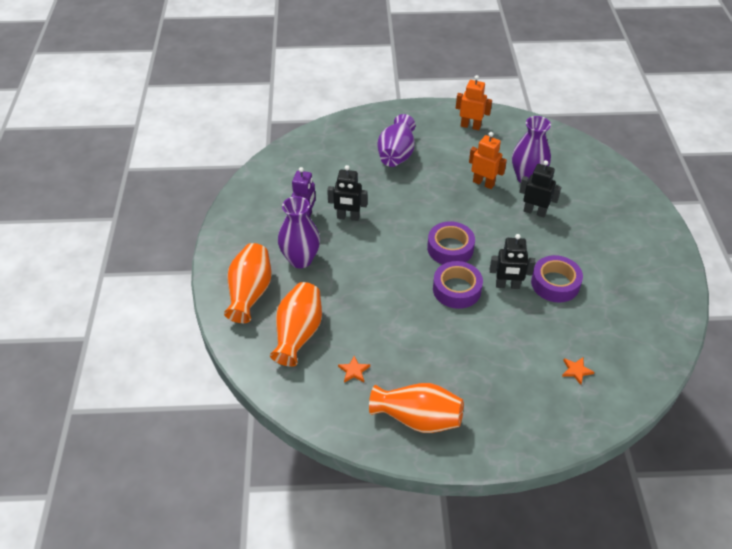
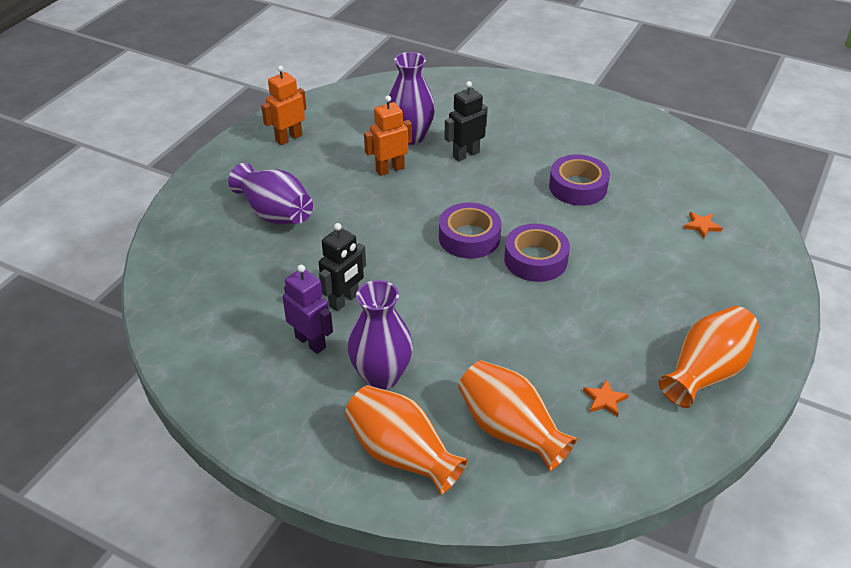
camera: 60 degrees left, 5 degrees down
black robot [490,234,535,289] -> none

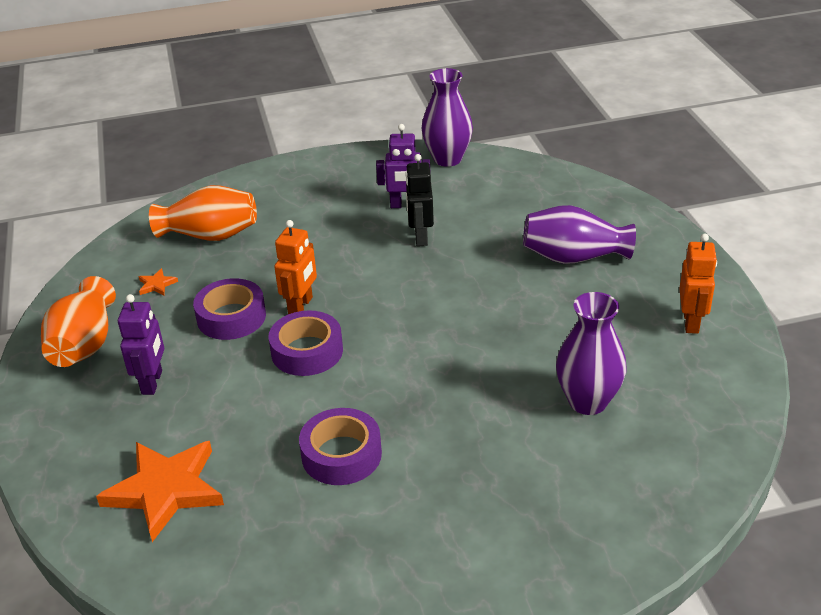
camera: 140 degrees right, 5 degrees down
orange vase [345,385,468,495] -> none
purple vase [348,280,413,390] -> purple vase moved to [421,68,473,167]
orange robot [364,95,412,176] -> orange robot moved to [274,220,317,314]
purple tape [439,203,501,259] -> purple tape moved to [193,278,266,340]
black robot [444,81,488,161] -> none
orange star [684,212,722,239] -> orange star [96,441,224,542], size x2.47
none -> purple robot [118,294,164,395]

